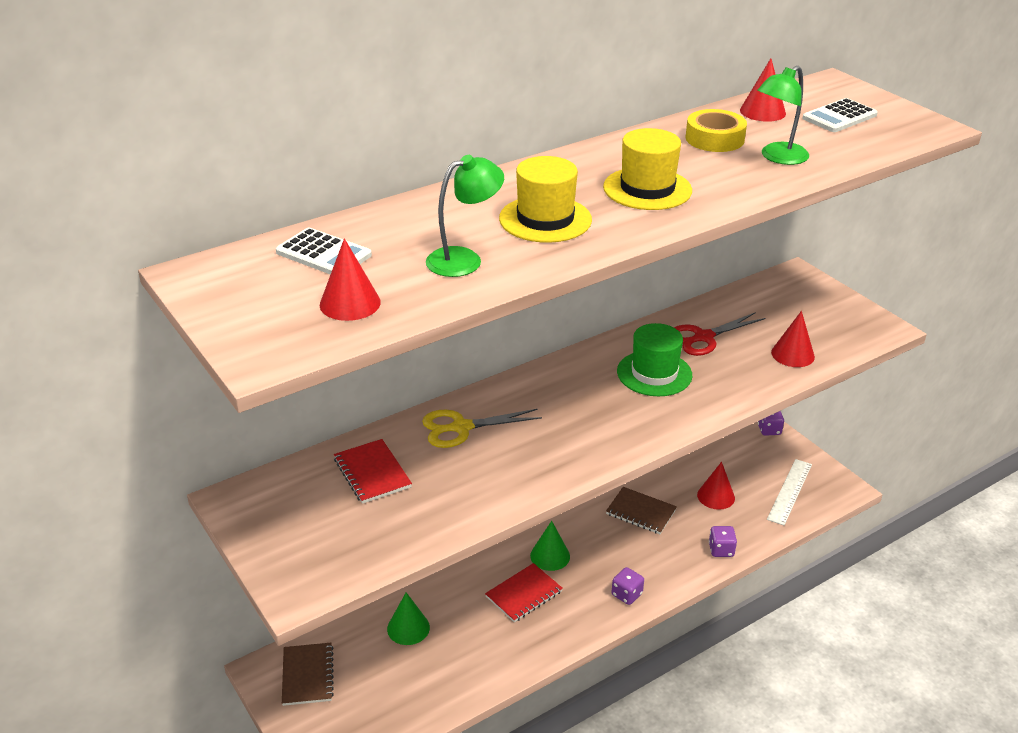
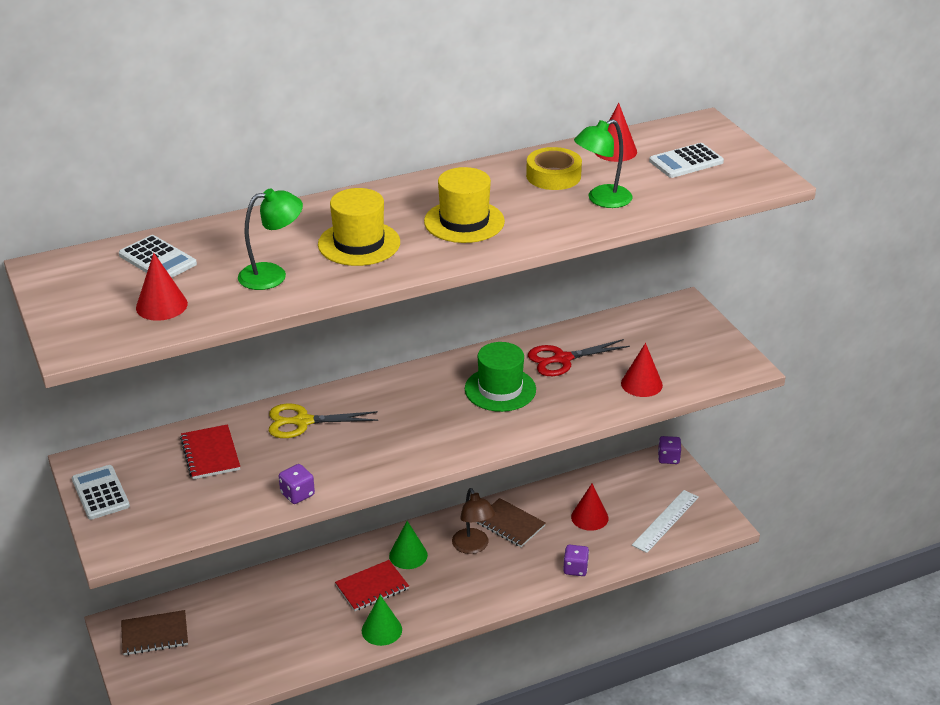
camera: 10 degrees right, 0 degrees up
brown notebook [282,643,334,706] -> brown notebook turned 75 degrees clockwise [121,610,188,655]
green cone [387,592,430,645] -> green cone moved to [362,595,402,646]
purple dice [611,567,644,605] -> purple dice moved to [279,464,315,504]
none -> white calculator [72,465,130,520]
none -> brown lamp [452,488,495,554]

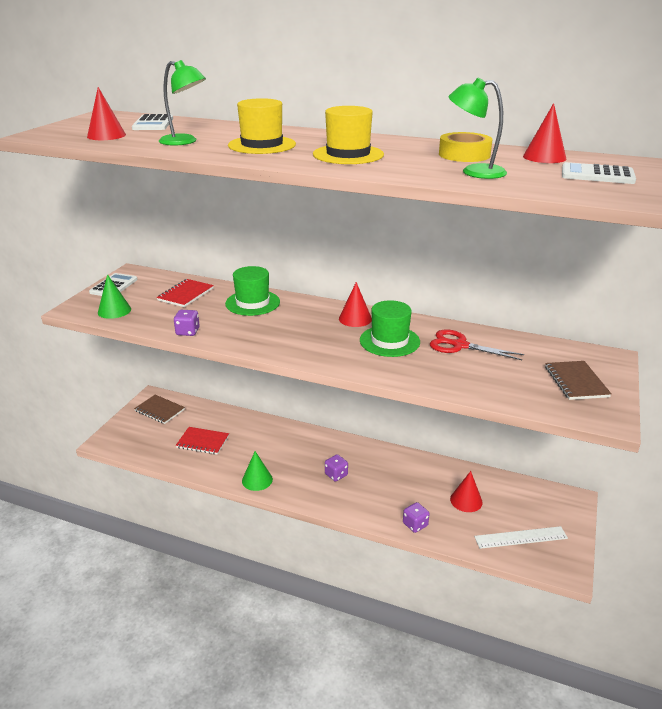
camera: 45 degrees right, 5 degrees down
yellow scissors [269,403,378,438] -> green hat [225,266,280,316]
red notebook [335,560,409,611] -> red notebook moved to [176,427,229,455]
green cone [389,521,428,569] -> green cone moved to [98,274,131,319]
brown lamp [452,488,495,554] -> none
brown notebook [476,498,546,547] -> brown notebook moved to [545,361,611,400]
red cone [621,343,663,397] -> red cone moved to [339,282,372,327]
purple dice [658,436,681,464] -> purple dice moved to [325,454,348,482]

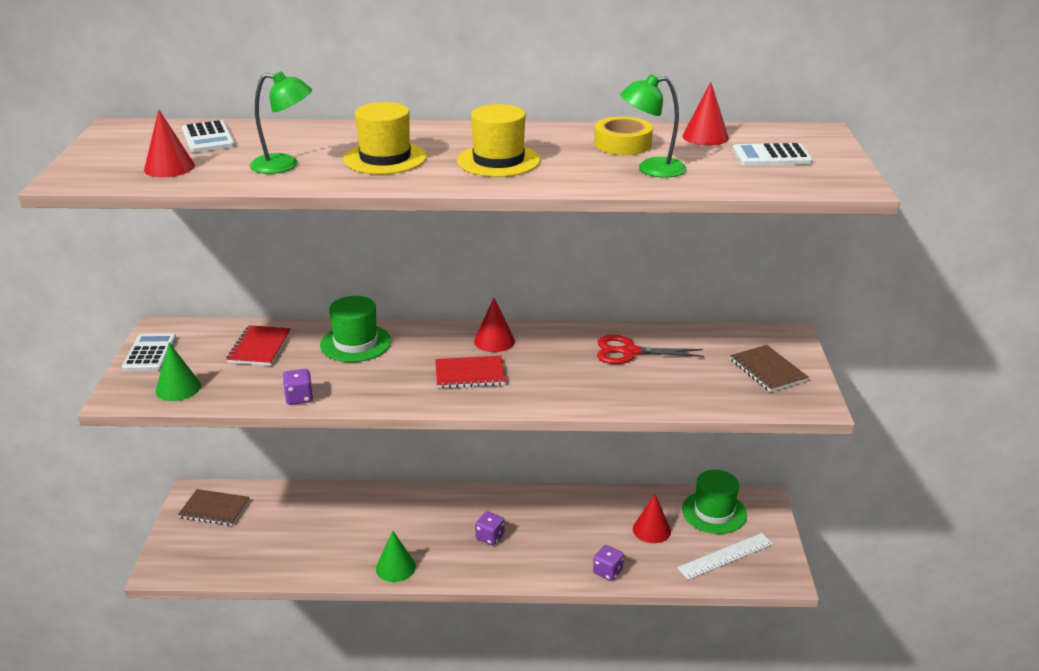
camera: 20 degrees left, 0 degrees up
red notebook [176,427,229,455] -> red notebook moved to [435,356,505,389]
green hat [360,300,420,357] -> green hat moved to [682,470,747,534]

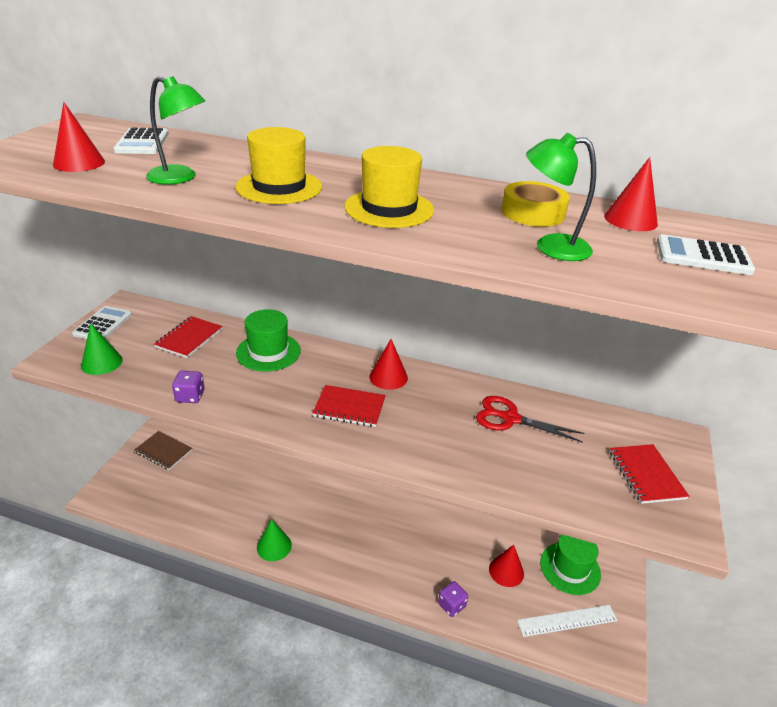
camera: 15 degrees right, 5 degrees up
purple dice [475,511,505,545] -> none
brown notebook [730,345,809,392] -> red notebook [610,444,689,504]

